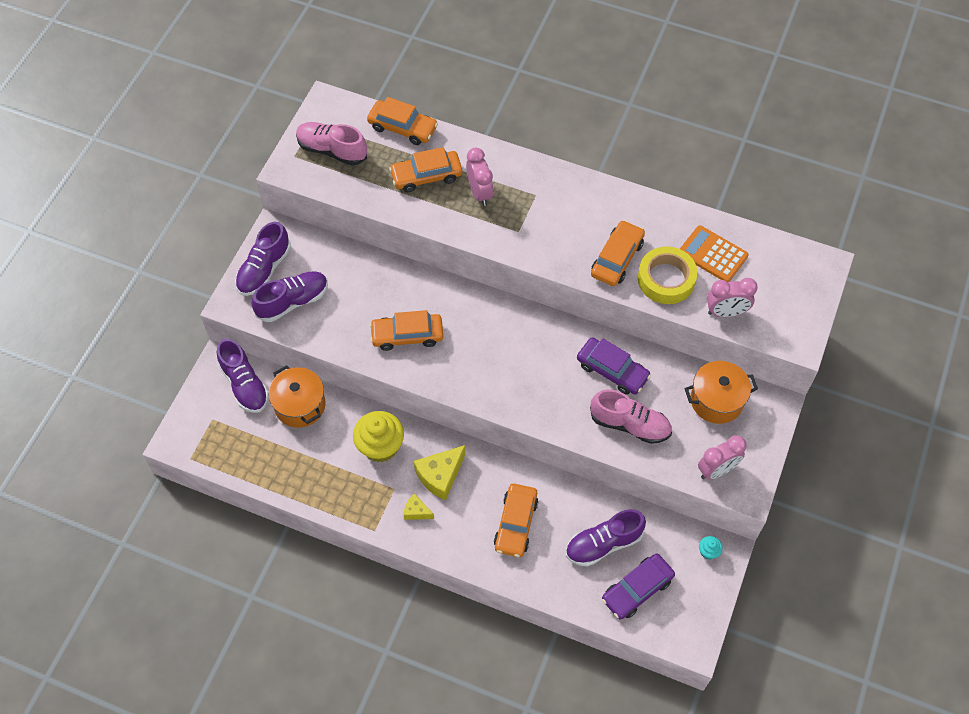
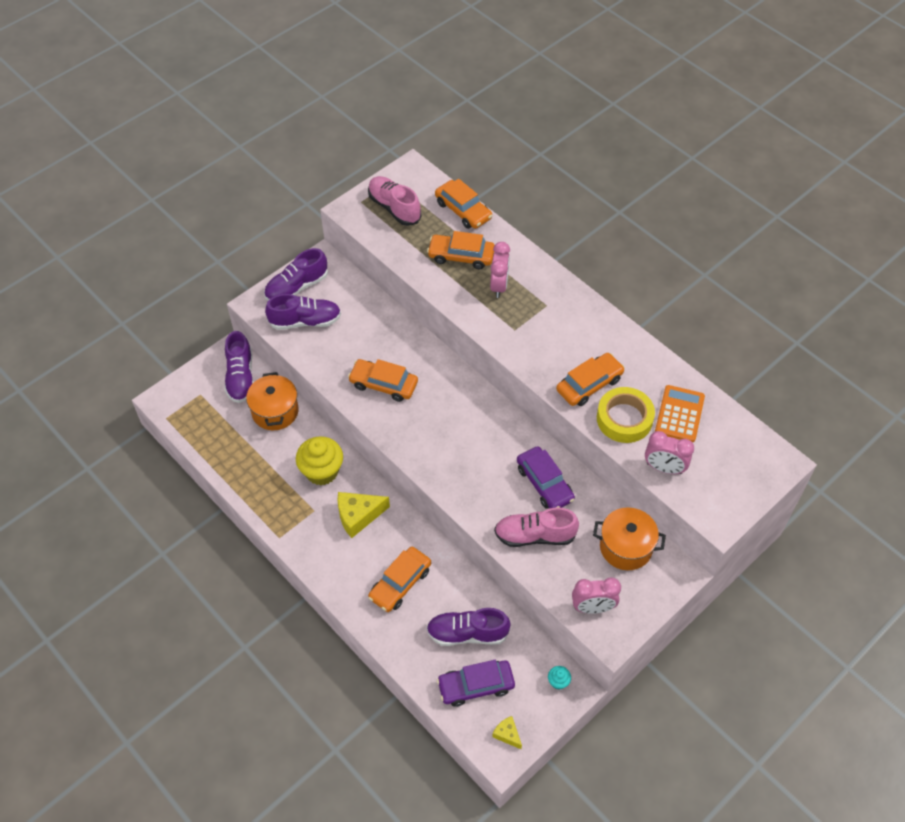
camera: 25 degrees right, 5 degrees down
yellow cheese [404,493,434,520] -> yellow cheese moved to [492,716,522,749]
pink shoe [590,390,672,444] -> pink shoe turned 135 degrees clockwise [494,508,579,547]
orange calculator [680,225,749,282] -> orange calculator turned 45 degrees clockwise [655,385,705,442]

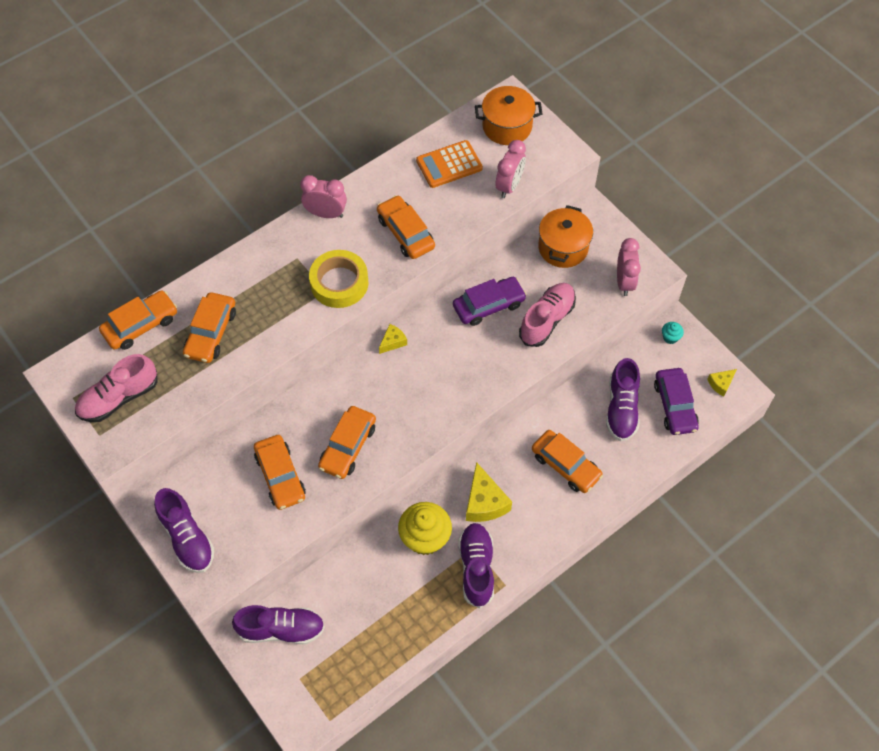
camera: 85 degrees left, 5 degrees up
orange pot [246,372,299,430] -> orange pot moved to [475,86,542,145]
purple shoe [265,294,341,330] -> purple shoe moved to [458,523,494,608]
pink clock [490,242,510,298] -> pink clock moved to [300,175,347,218]
pink shoe [494,508,579,547] -> pink shoe turned 150 degrees counterclockwise [519,283,576,347]
yellow tape [597,387,655,443] -> yellow tape moved to [309,250,368,308]
orange calculator [655,385,705,442] -> orange calculator turned 45 degrees counterclockwise [416,140,483,188]
none -> orange car [254,435,306,510]
none -> yellow cheese [379,324,407,354]

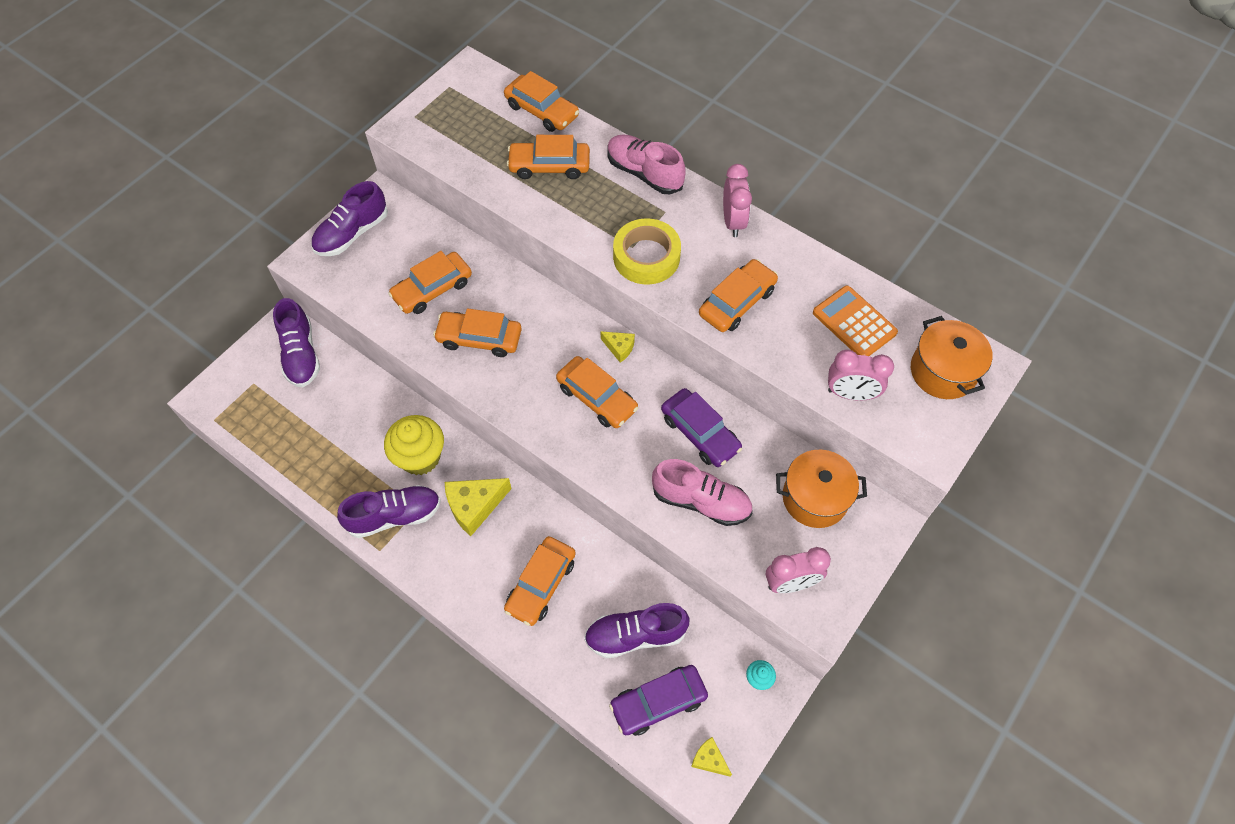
camera: 75 degrees right, 0 degrees up
pink shoe [75,354,158,422] -> pink shoe moved to [608,134,685,194]
none -> orange car [556,356,638,428]

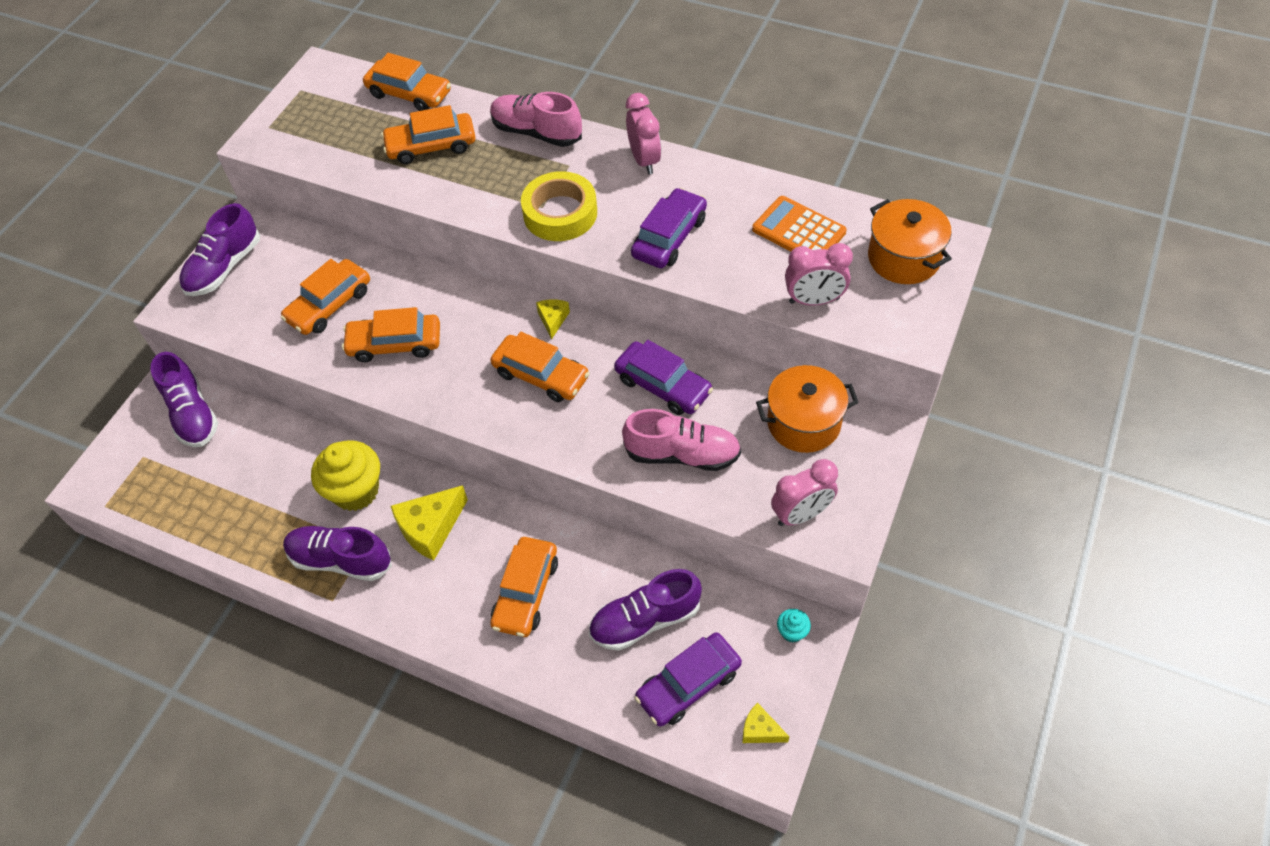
camera: 10 degrees left, 5 degrees down
purple shoe [337,485,441,538] -> purple shoe turned 135 degrees counterclockwise [283,526,392,581]
yellow cheese [600,331,635,363] -> yellow cheese turned 105 degrees counterclockwise [536,299,570,339]
orange car [699,259,778,332] -> purple car [631,188,707,268]

